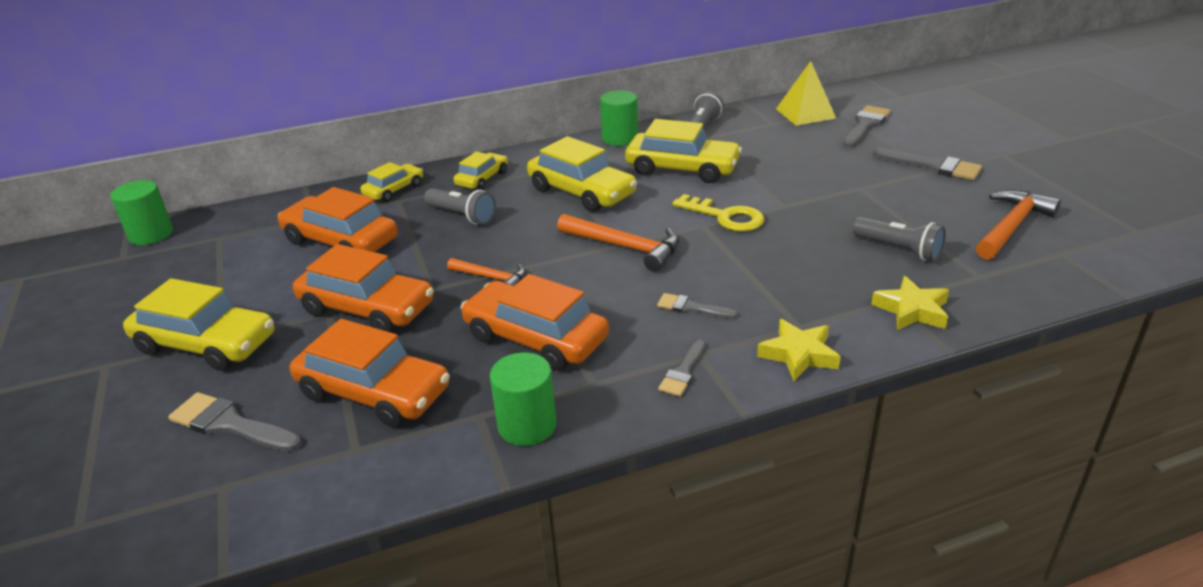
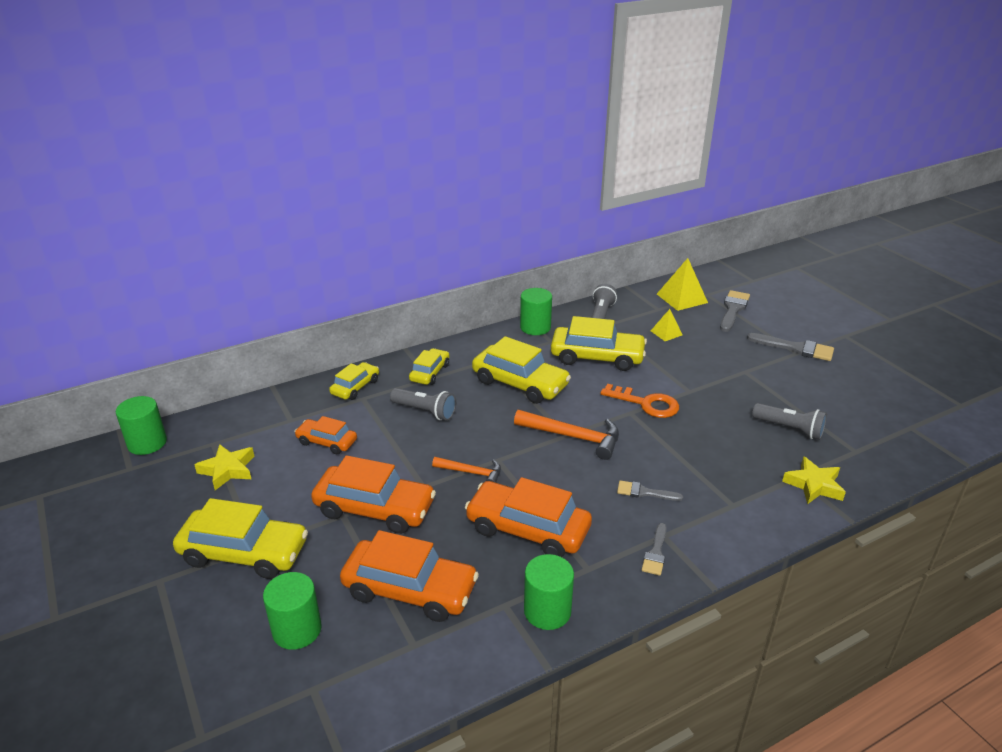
camera: 10 degrees left, 0 degrees up
grey brush [168,392,301,452] -> green cylinder [263,572,322,650]
orange car [278,187,398,252] -> orange car [294,416,357,454], size x0.57
yellow key [672,194,765,232] -> orange key [600,383,679,418]
yellow star [757,319,841,381] -> yellow star moved to [194,444,254,490]
orange hammer [976,190,1061,260] -> none
none -> yellow pyramid [651,309,682,341]

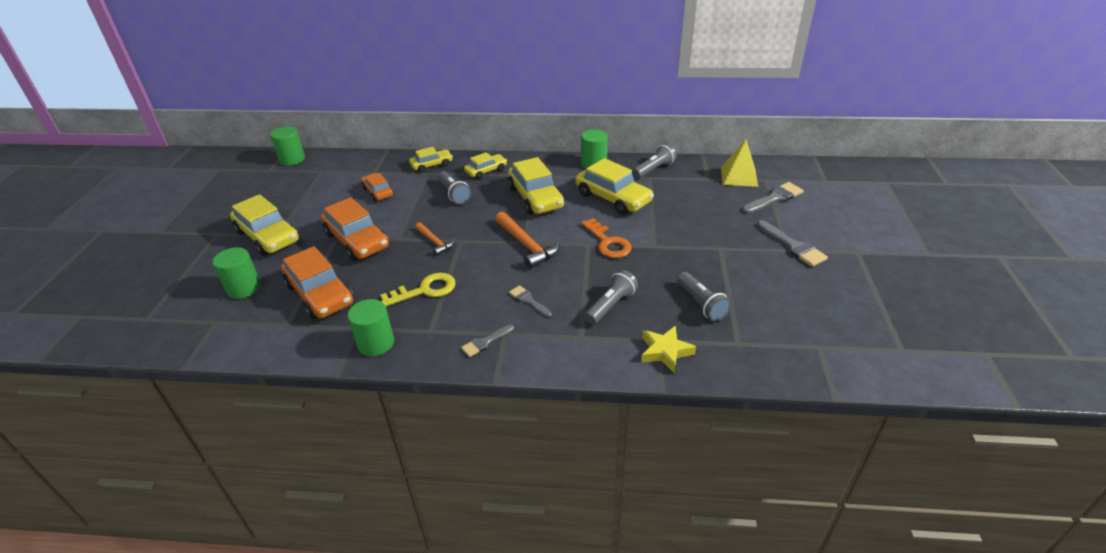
camera: 35 degrees right, 5 degrees up
yellow star [194,444,254,490] -> none
orange car [465,477,592,557] -> yellow key [380,273,456,306]
yellow pyramid [651,309,682,341] -> none
none -> grey flashlight [585,270,638,325]

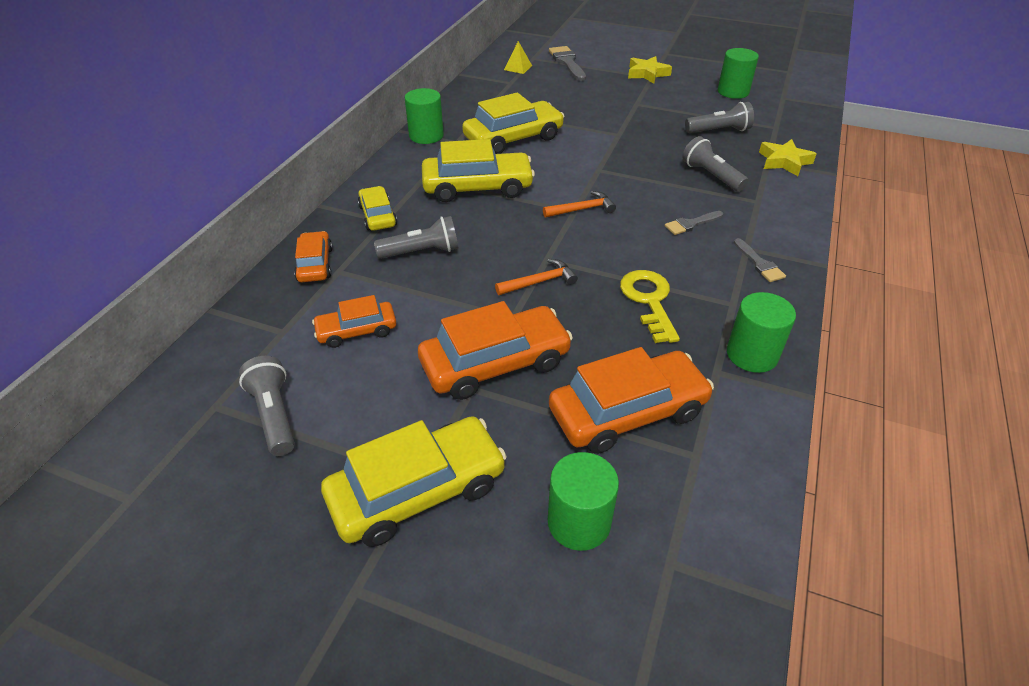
camera: 75 degrees left, 5 degrees up
green cylinder [270,127,305,166] -> green cylinder moved to [718,48,759,99]
yellow car [409,147,453,172] -> orange car [294,231,333,282]
orange hammer [495,212,560,269] -> orange hammer [543,191,616,218], size x0.62
orange key [581,218,632,258] -> none
grey flashlight [632,143,677,179] -> grey flashlight moved to [239,356,295,456]
yellow pyramid [721,139,758,187] -> yellow pyramid [504,41,532,74], size x0.58
grey brush [757,220,828,267] -> yellow star [628,56,672,84]

